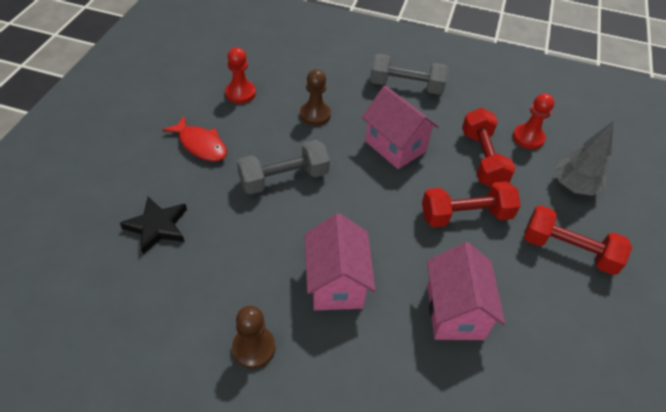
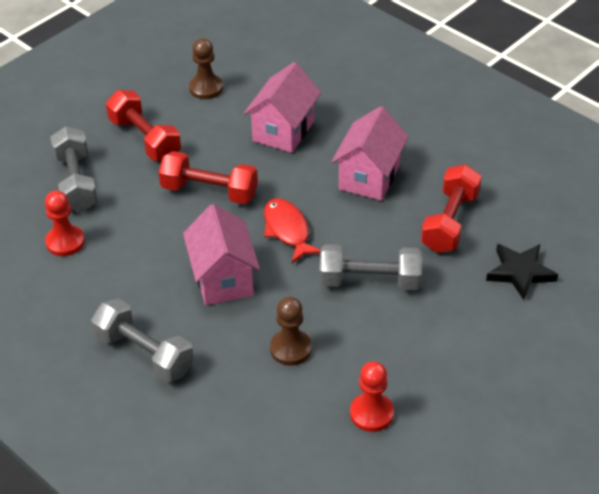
camera: 150 degrees left, 5 degrees down
red fish [162,116,227,162] -> red fish moved to [264,198,321,263]
brown pawn [232,306,275,369] -> brown pawn moved to [189,38,223,99]
red dumbbell [462,108,515,187] -> red dumbbell moved to [421,164,482,253]
grey tree [555,121,614,196] -> grey dumbbell [50,126,98,212]

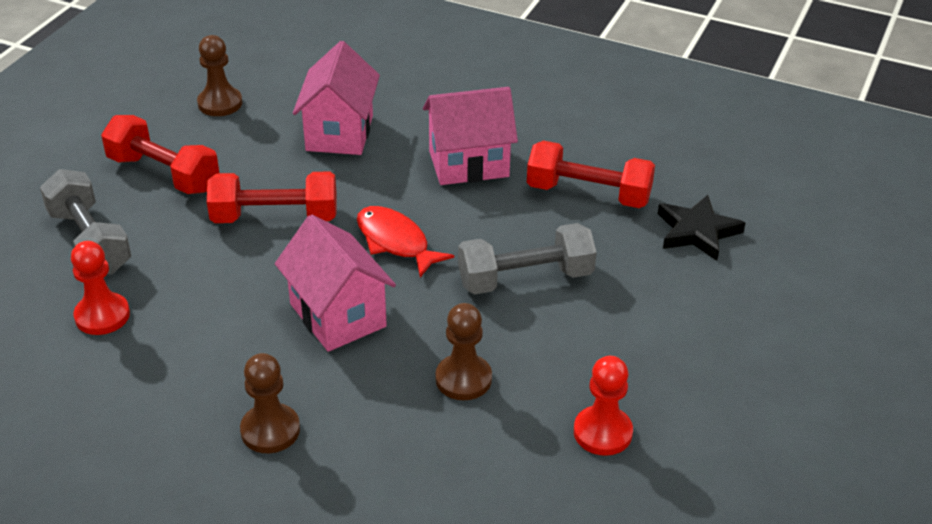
camera: 20 degrees left, 5 degrees down
grey dumbbell [91,299,194,382] -> brown pawn [240,353,300,453]
pink house [331,106,409,201] -> pink house turned 75 degrees clockwise [423,87,518,185]
red dumbbell [421,164,482,253] -> red dumbbell turned 75 degrees counterclockwise [527,140,655,208]

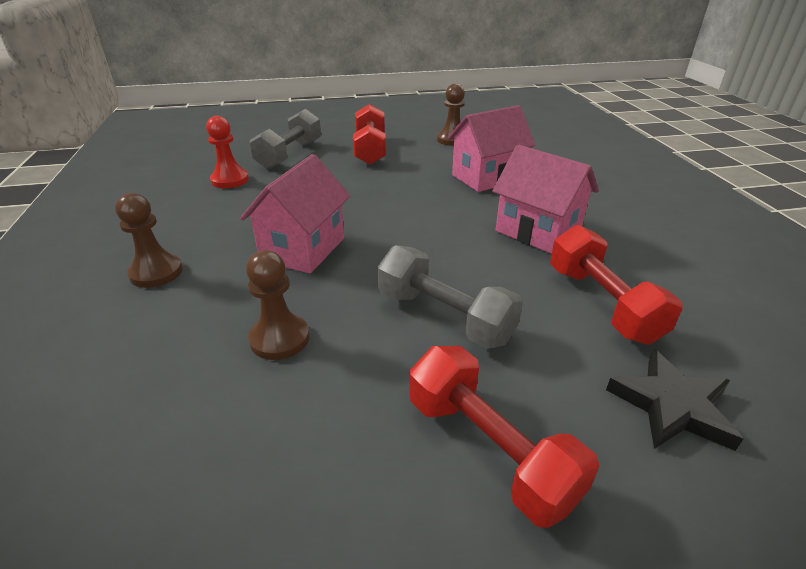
camera: 55 degrees right, 5 degrees down
red dumbbell [207,172,337,223] -> red dumbbell moved to [410,346,600,528]
red fish [357,206,454,277] -> none
red pawn [574,356,633,456] -> none

